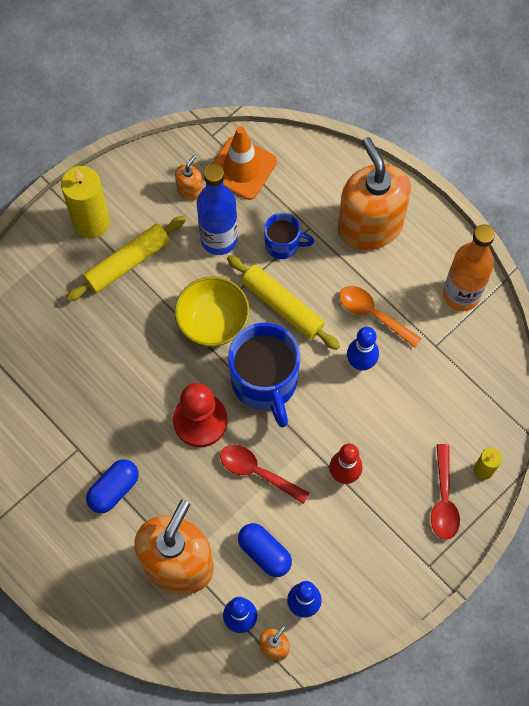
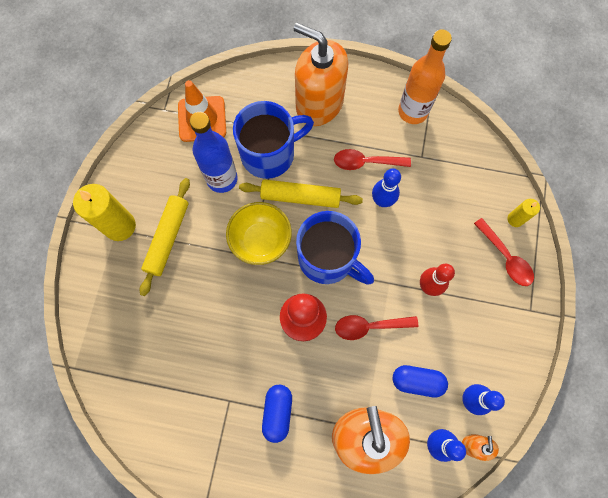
camera: 35 degrees left, 5 degrees up
orange soap dispenser [175,155,203,200] -> none
blue mug [264,213,314,259] -> blue mug [233,101,314,179], size x1.87
orange spoon [340,286,422,348] -> red spoon [334,149,411,170]

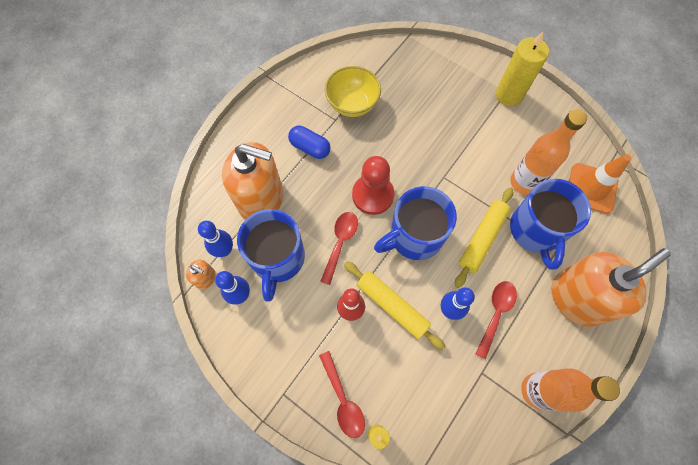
camera: 115 degrees right, 5 degrees down
yellow rolling pin [140,178,190,296] -> yellow rolling pin moved to [344,261,446,350]
blue bottle [190,112,238,193] -> orange bottle [510,109,587,195]
yellow bowl [226,202,292,265] -> yellow bowl moved to [325,66,381,117]
blue capsule [393,365,448,397] -> blue mug [237,209,305,302]
red spoon [474,218,534,286] -> red spoon turned 105 degrees counterclockwise [319,351,365,438]

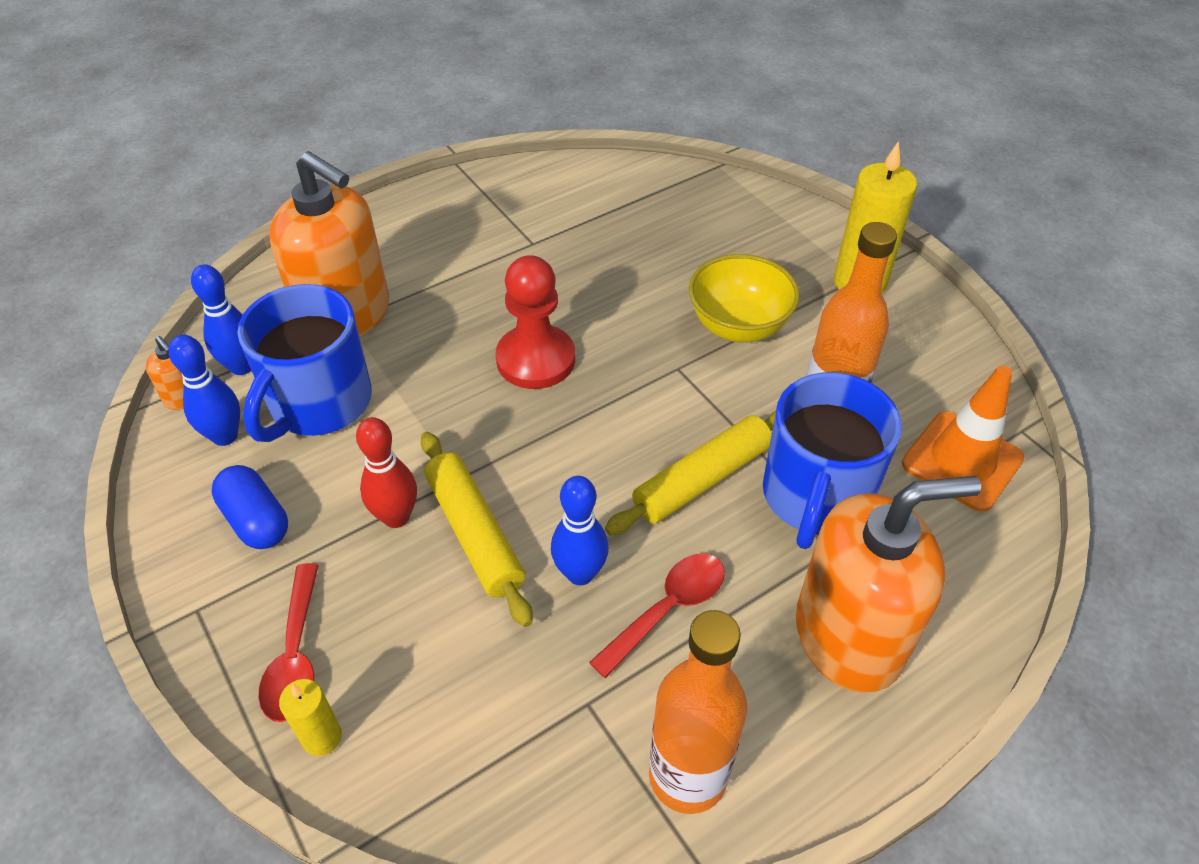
camera: 20 degrees right, 20 degrees down
blue capsule [288,126,331,159] -> blue capsule moved to [212,465,288,549]
red spoon [320,212,358,285] -> none
yellow bowl [325,66,381,117] -> yellow bowl moved to [689,254,800,342]
blue mug [374,186,457,260] -> none

